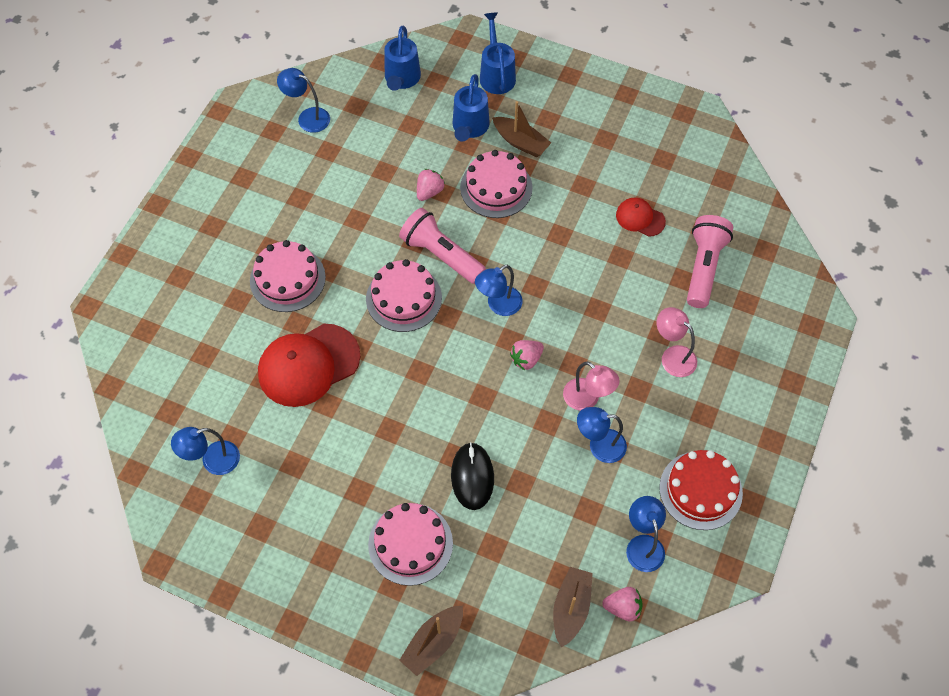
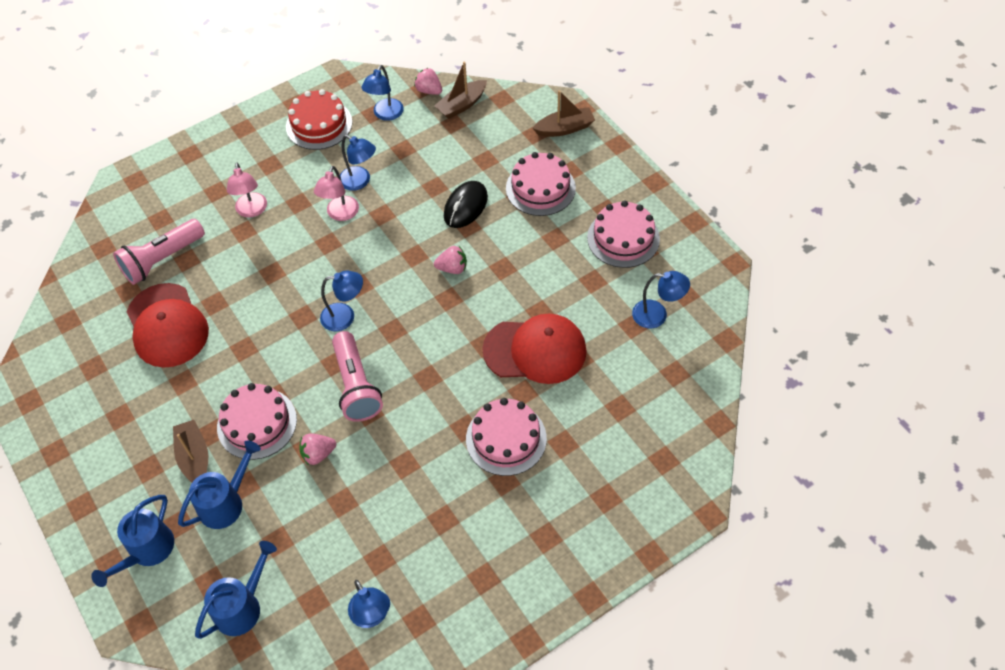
camera: 145 degrees left, 5 degrees down
pink cake [366,259,442,332] -> pink cake moved to [587,200,660,268]
pink strawberry [510,340,544,370] -> pink strawberry moved to [434,246,467,274]
pink lamp [563,362,620,410] -> pink lamp turned 150 degrees counterclockwise [314,166,359,221]
red cap [616,197,666,237] -> red cap [127,283,209,368], size x1.94

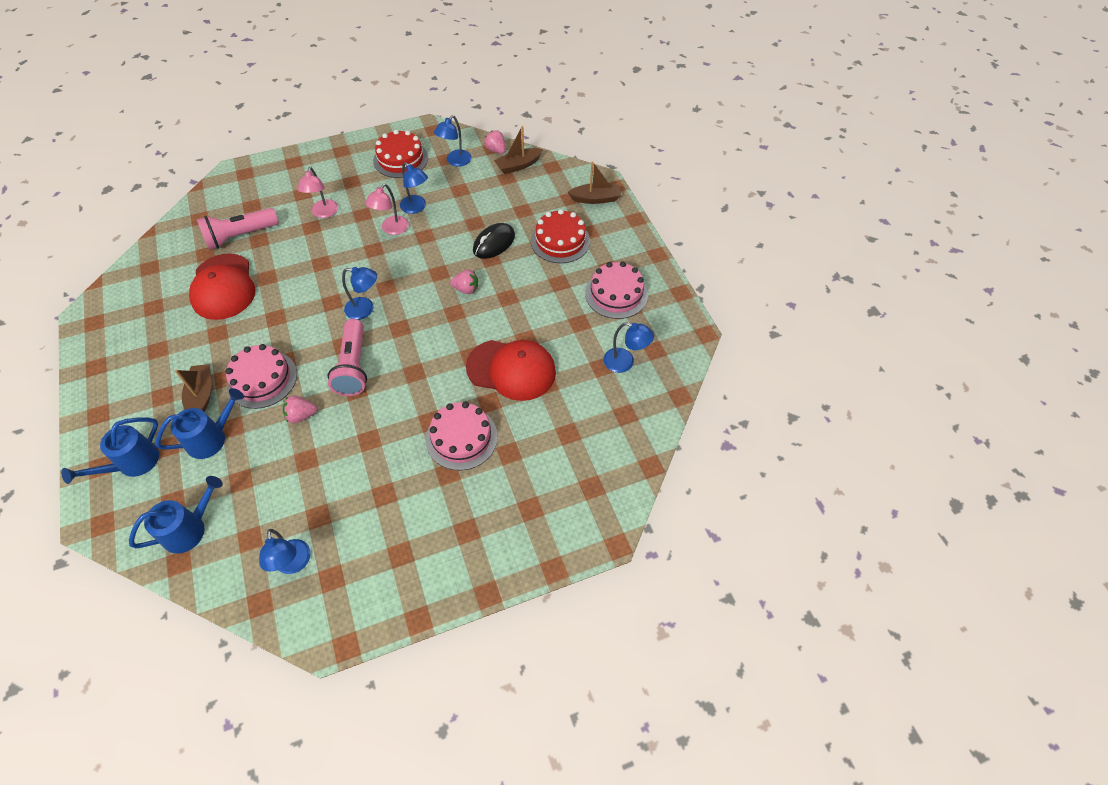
camera: 10 degrees right, 0 degrees up
pink cake [506,152,576,216] -> red cake [531,209,590,263]

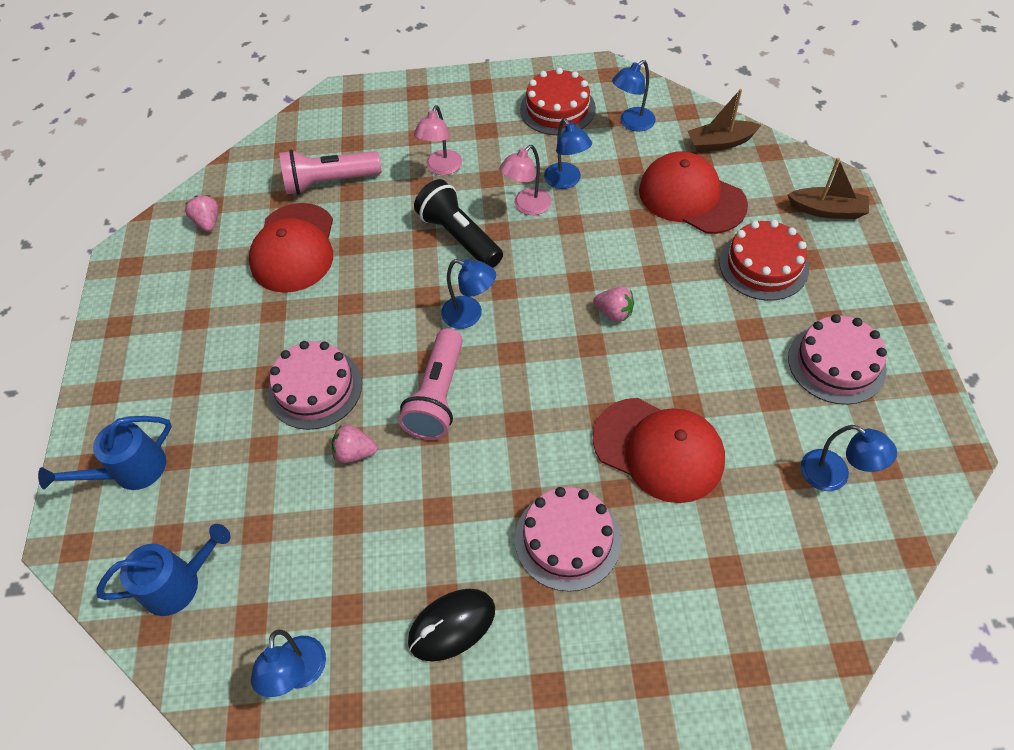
camera: 20 degrees right, 0 degrees up
blue watering can [156,388,244,459] -> none
brown boat [175,364,211,412] -> none
black mouse [473,223,515,259] -> black mouse moved to [408,589,495,662]
pink strawberry [484,130,506,154] -> pink strawberry moved to [185,195,219,232]
none -> black flashlight [414,179,503,268]
none -> red cap [639,151,748,234]

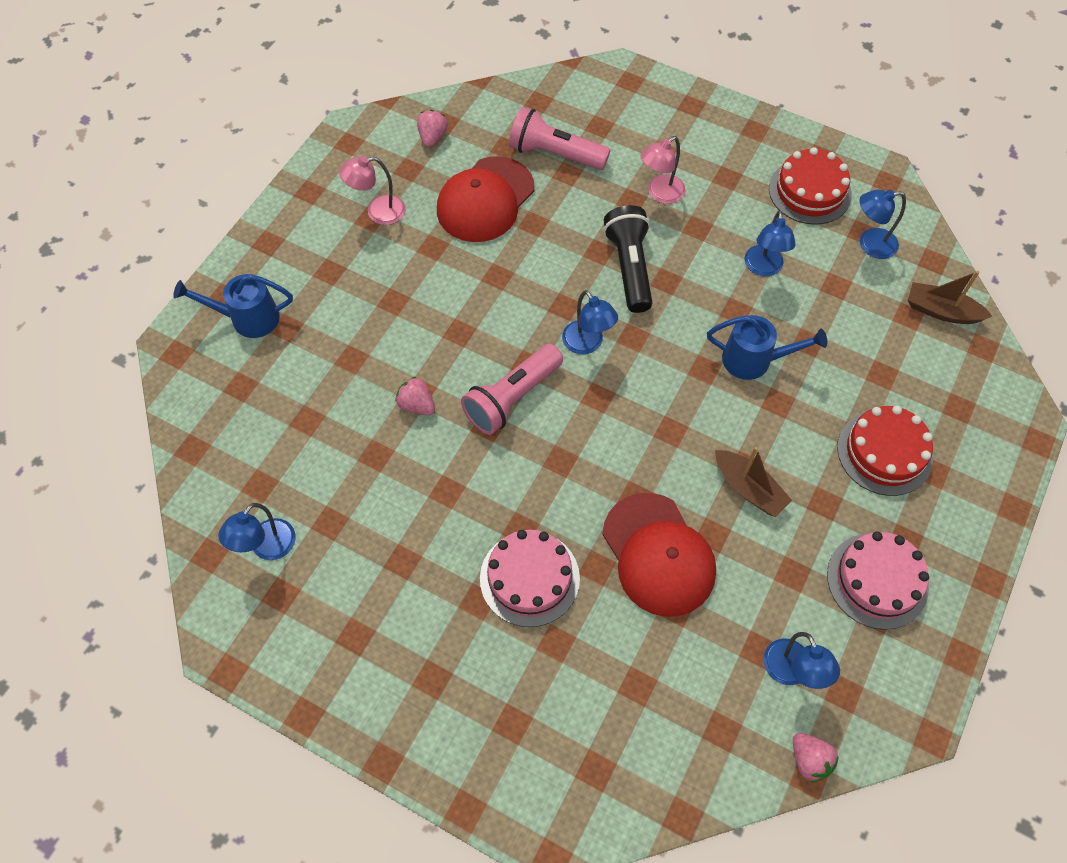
camera: 30 degrees right, 5 degrees up
blue watering can [97,524,231,616] -> blue watering can moved to [707,315,827,380]
pink cake [268,341,362,430] -> none
black mouse [408,589,495,662] -> none
pink lamp [499,145,552,215] -> pink lamp moved to [339,156,406,225]
pink strawberry [593,287,634,322] -> pink strawberry moved to [793,733,839,783]
red cap [639,151,748,234] -> none
brown boat [787,158,869,219] -> brown boat moved to [715,447,792,517]

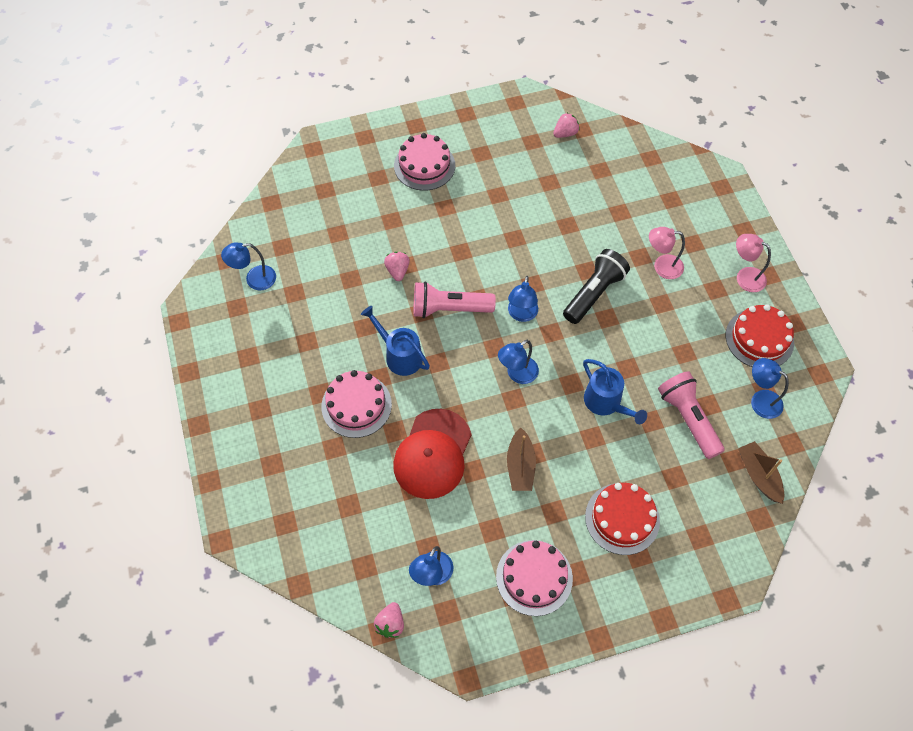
camera: 45 degrees right, 0 degrees up
blue watering can [173,274,293,338] -> blue watering can moved to [361,306,430,376]
pink lamp [339,156,406,225] -> pink lamp moved to [736,234,771,292]
red cap [437,156,534,242] -> none
pink flashlight [509,107,610,170] -> pink flashlight moved to [658,371,725,459]
blue lamp [744,210,796,276] -> blue lamp moved to [498,340,539,384]
none -> pink cake [394,133,455,191]

